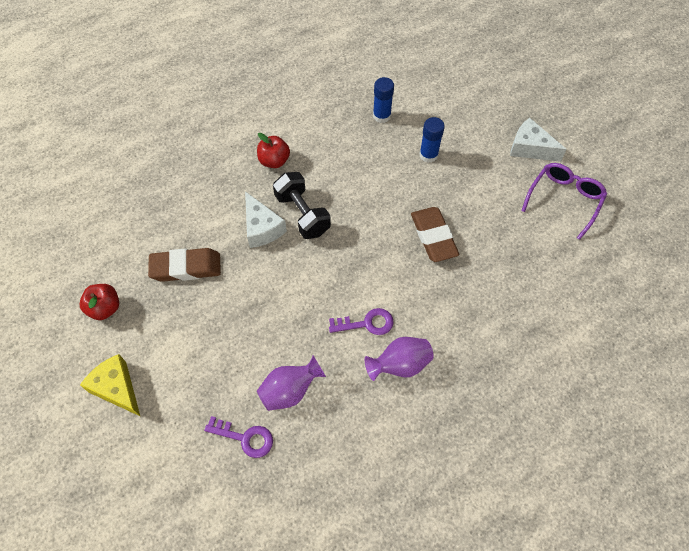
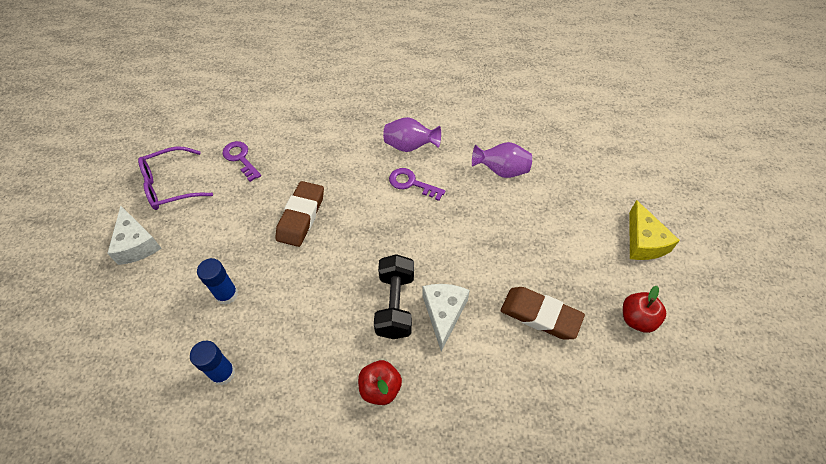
camera: 145 degrees left, 5 degrees down
purple key [204,416,273,458] -> purple key moved to [222,141,261,182]

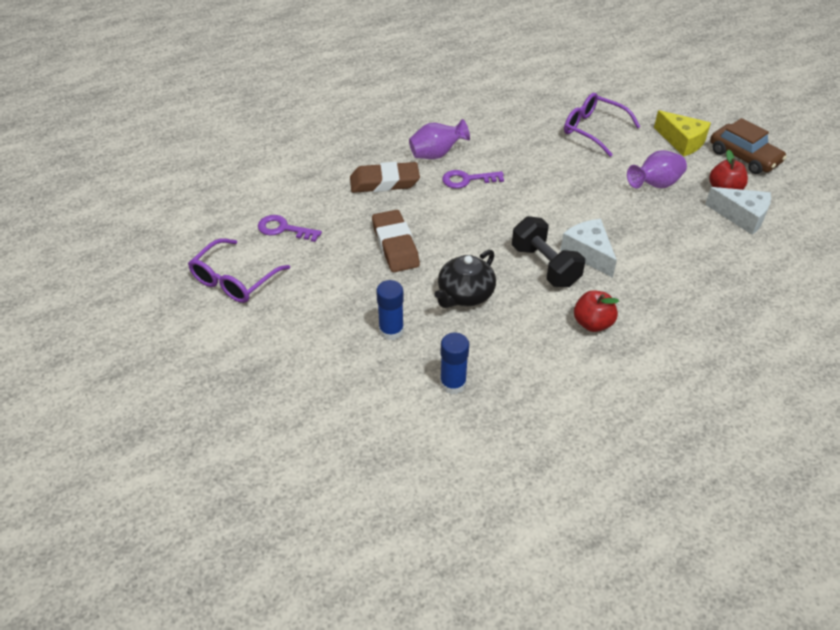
camera: 35 degrees left, 10 degrees down
white cheese [107,206,161,265] -> white cheese moved to [705,187,771,235]
purple vase [472,142,532,178] -> purple vase moved to [627,150,687,188]
brown eraser [501,287,585,339] -> brown eraser moved to [350,162,420,193]
none -> black teapot [434,250,496,308]
none -> purple glasses [564,93,640,157]
none -> brown car [710,118,787,174]

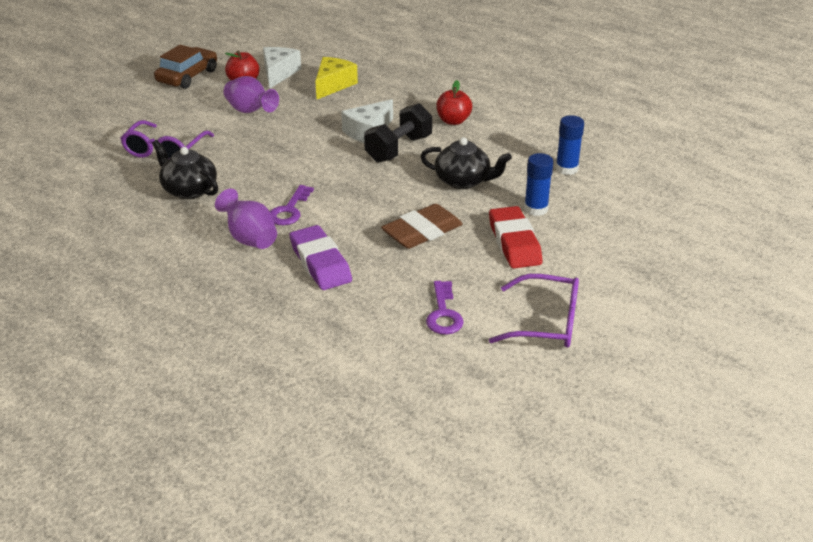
camera: 110 degrees left, 10 degrees down
brown eraser [350,162,420,193] -> purple eraser [289,225,352,290]
purple key [442,170,504,189] -> purple key turned 45 degrees clockwise [270,185,314,225]
yellow cheese [654,110,711,157] -> yellow cheese moved to [315,57,358,99]
none -> black teapot [152,140,218,199]
none -> red eraser [489,206,543,268]

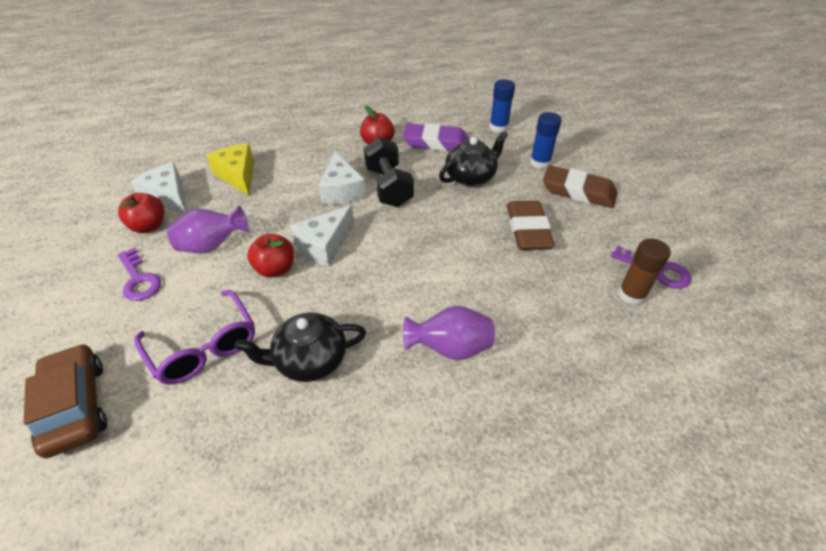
camera: 55 degrees left, 10 degrees up
brown car [154,45,217,89] -> brown car moved to [24,344,107,458]
purple key [270,185,314,225] -> purple key moved to [118,248,161,301]
purple eraser [289,225,352,290] -> purple eraser moved to [403,123,469,151]
red eraser [489,206,543,268] -> brown eraser [543,166,617,208]
purple glasses [489,274,579,348] -> none
none -> red apple [247,234,294,278]
none -> white cheese [290,205,354,267]
none -> brown glue stick [618,238,671,305]

